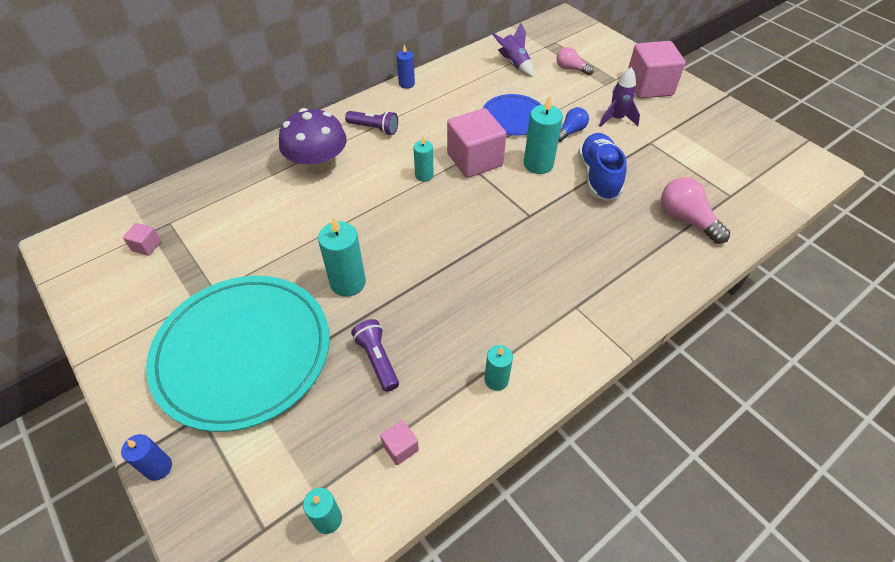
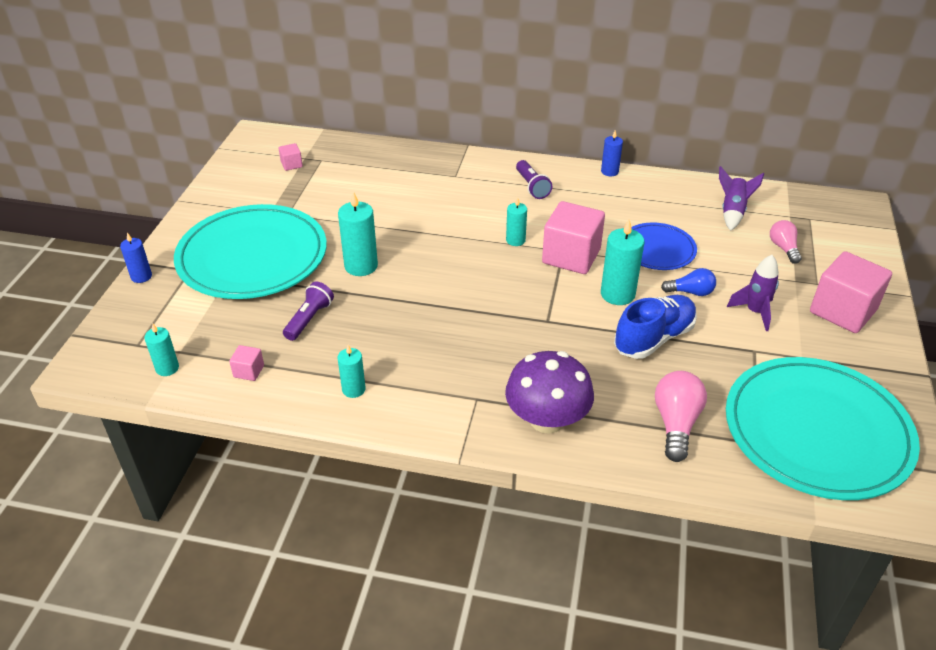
camera: 50 degrees right, 10 degrees down
purple mushroom [279,108,347,174] -> purple mushroom moved to [505,351,594,434]
none -> turquoise plate [726,357,920,500]

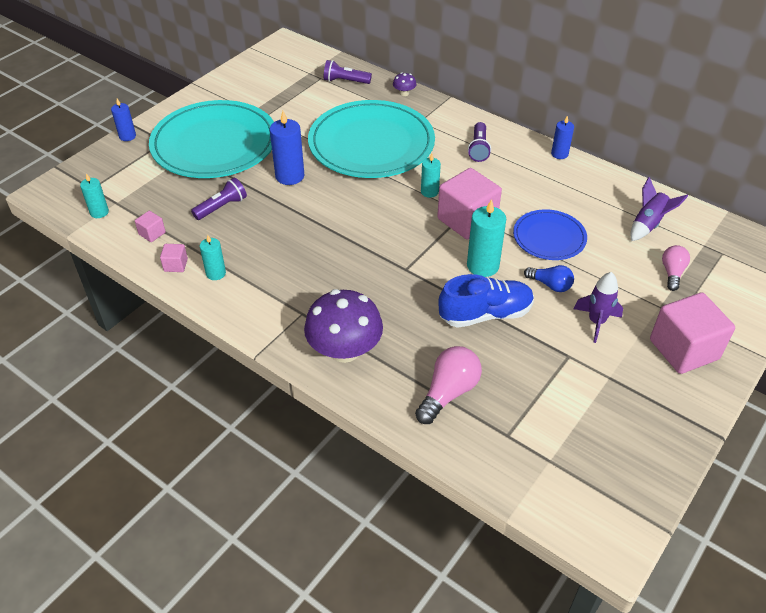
camera: 25 degrees right, 5 degrees up
pink cube [279,143,303,171] -> pink cube moved to [160,244,188,272]
turquoise candle [338,191,378,276] -> blue candle [270,111,304,185]
turquoise plate [726,357,920,500] -> turquoise plate moved to [308,100,435,178]
none -> purple flashlight [323,60,372,84]
none -> purple mushroom [393,73,416,96]

